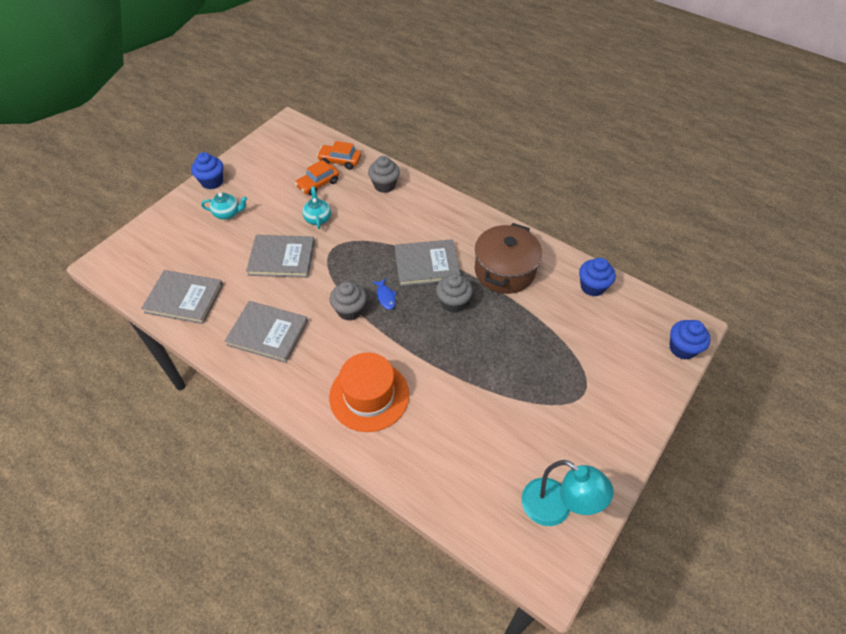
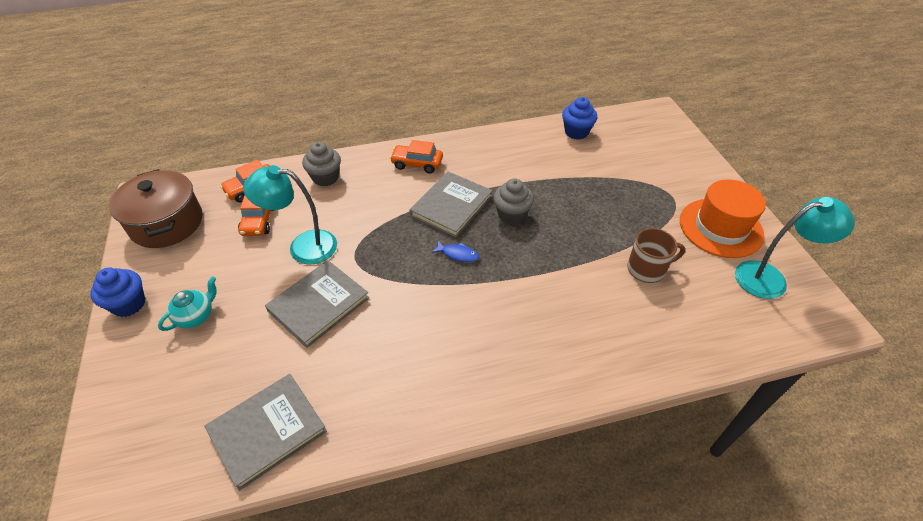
camera: 50 degrees left, 5 degrees down
grey book [225,301,308,363] -> none
turquoise teapot [302,186,331,229] -> turquoise lamp [243,165,337,265]
orange hat [329,352,409,432] -> orange hat moved to [680,179,766,258]
grey cupcake [330,281,367,321] -> none
brown pot [475,223,542,294] -> brown pot moved to [109,169,202,248]
blue cupcake [670,320,710,360] -> none
none -> orange car [390,140,443,173]
none -> brown mug [627,228,685,283]

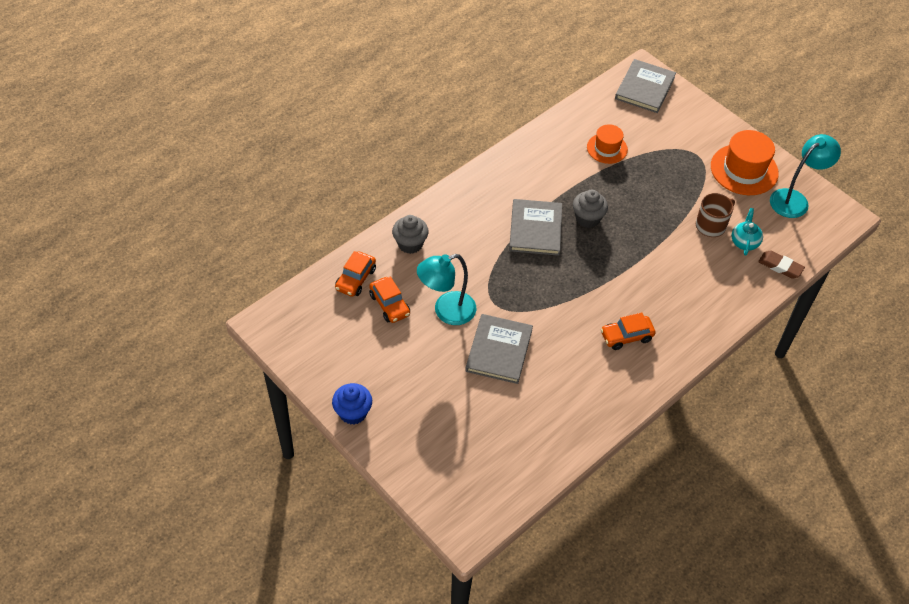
camera: 30 degrees left, 5 degrees up
brown pot [109,169,202,248] -> none
turquoise teapot [158,276,217,331] -> turquoise teapot moved to [732,208,763,256]
grey book [204,374,327,491] -> grey book moved to [615,59,676,113]
orange car [390,140,443,173] -> orange car moved to [601,313,656,350]
blue fish [431,241,479,262] -> none
blue cupcake [562,97,597,140] -> none
none -> orange hat [587,124,628,164]
none -> brown eraser [758,250,805,279]

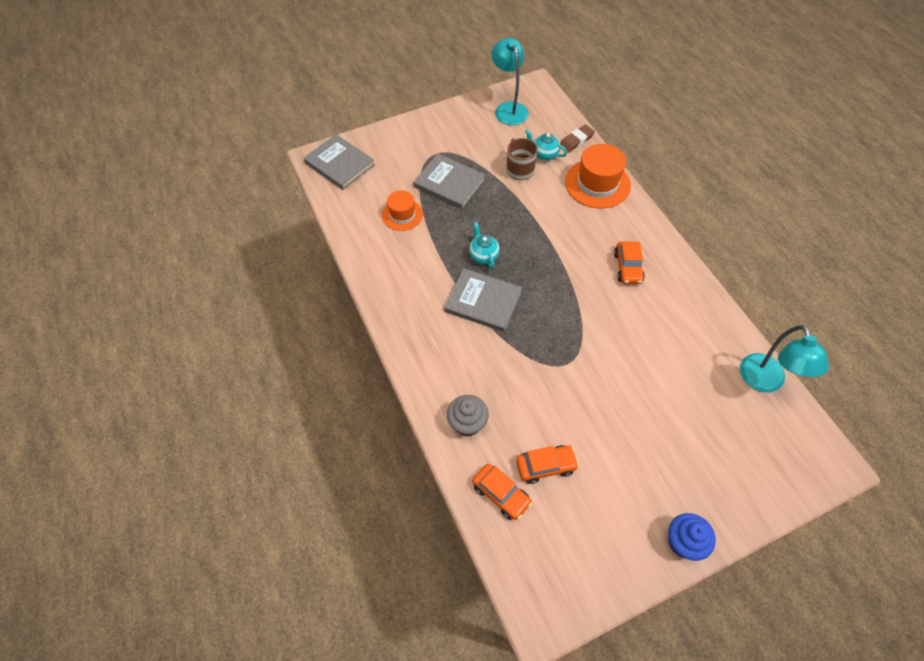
camera: 70 degrees left, 5 degrees up
turquoise lamp [417,254,476,325] -> turquoise lamp moved to [740,325,829,392]
grey book [465,314,533,384] -> grey book moved to [413,154,485,209]
grey cupcake [573,190,608,228] -> turquoise teapot [469,222,500,269]
orange hat [711,130,779,195] -> orange hat moved to [565,144,631,208]

